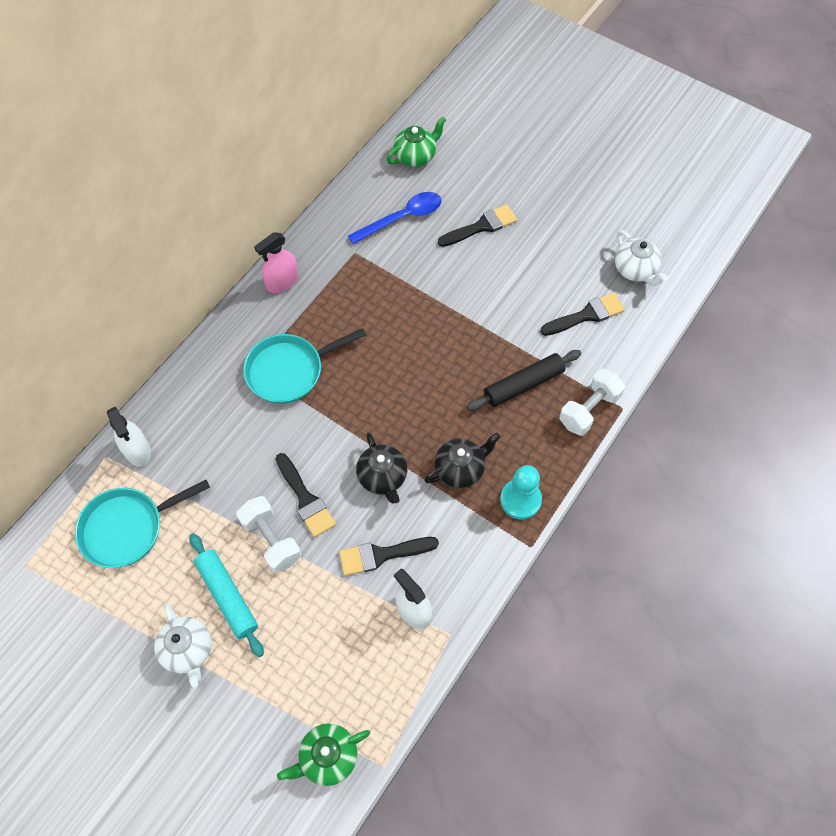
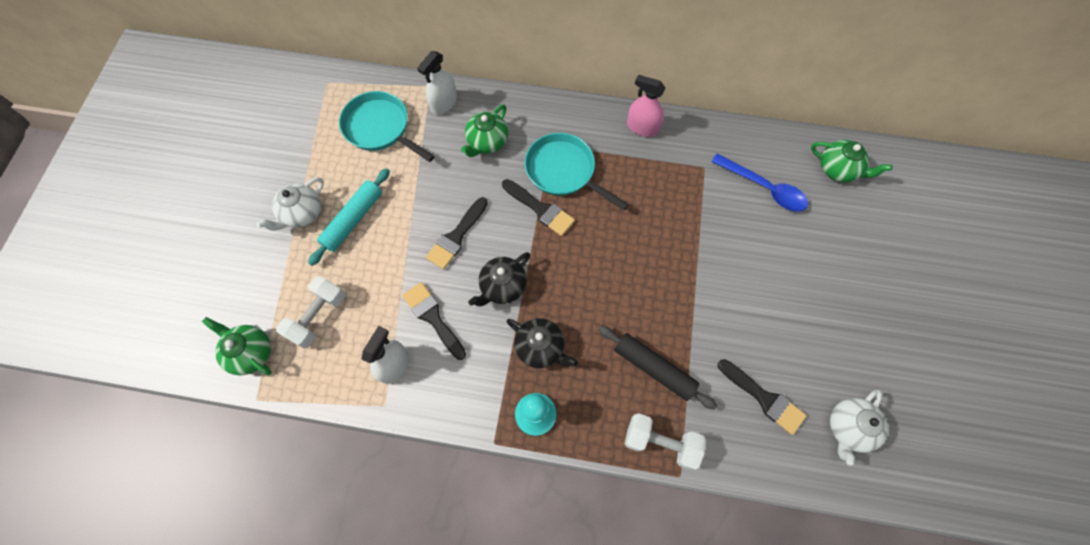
camera: 65 degrees right, 5 degrees up
white dumbbell [236,496,301,573] -> white dumbbell moved to [276,276,345,348]
black brush [438,204,517,247] -> black brush moved to [502,179,575,236]
none -> green teapot [461,104,508,157]

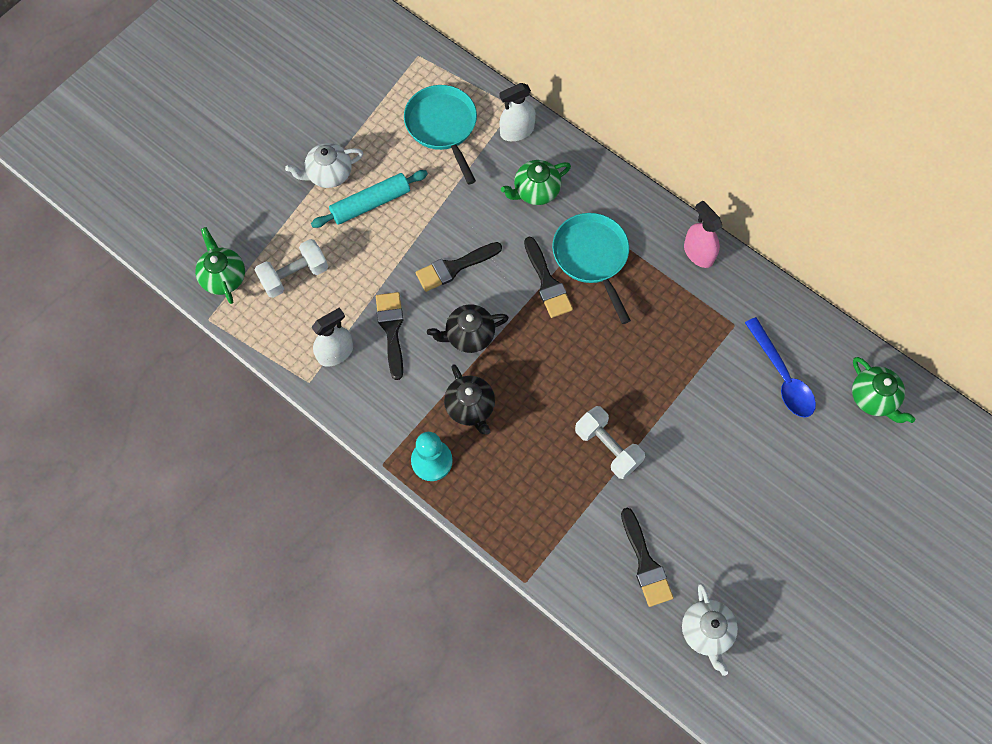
camera: 30 degrees right, 0 degrees up
black rolling pin [598,326,717,410] -> none
white dumbbell [625,413,706,470] -> white dumbbell moved to [575,406,645,479]
white teapot [830,390,888,465] -> white teapot turned 75 degrees counterclockwise [682,584,738,676]

